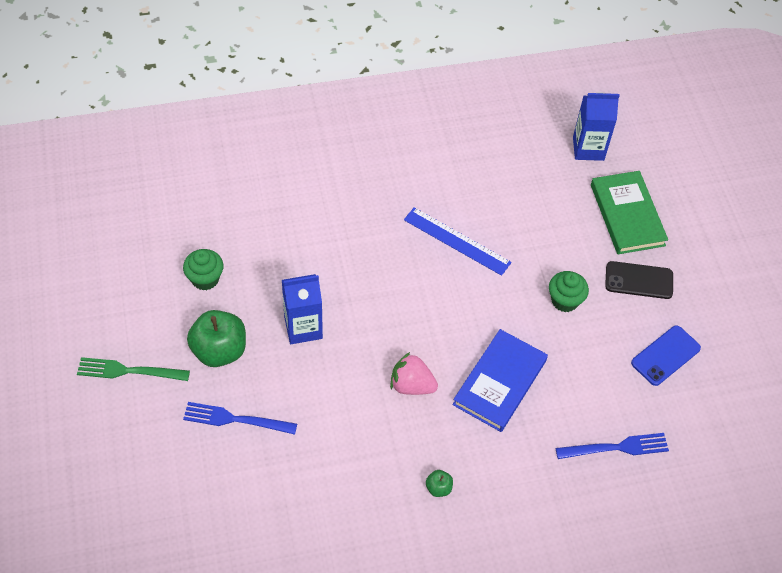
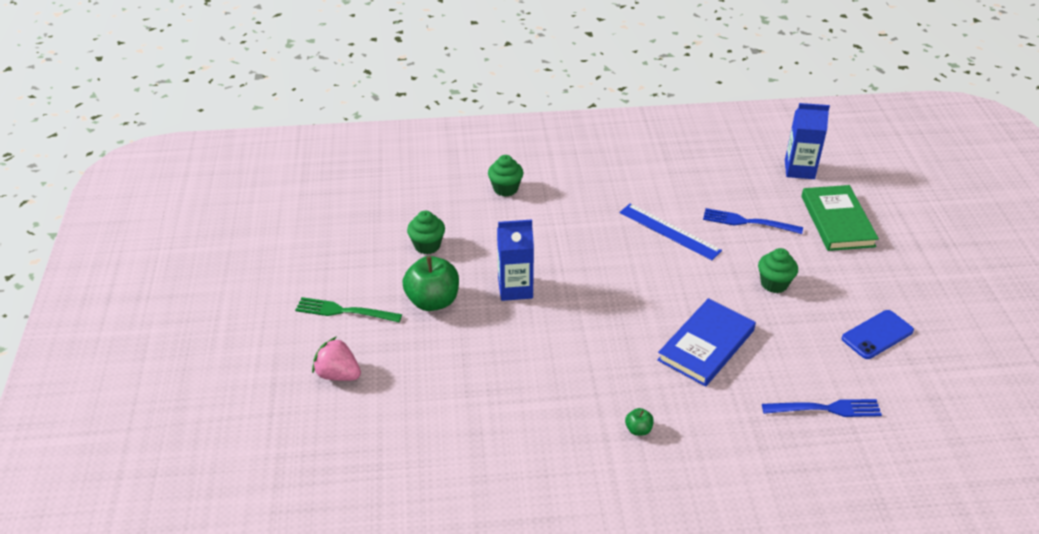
camera: 10 degrees right, 15 degrees down
blue fork [183,402,297,435] -> blue fork moved to [703,208,803,234]
pink strawberry [390,352,438,395] -> pink strawberry moved to [312,336,361,381]
black phone [605,261,673,299] -> none
none -> green cupcake [488,155,524,197]

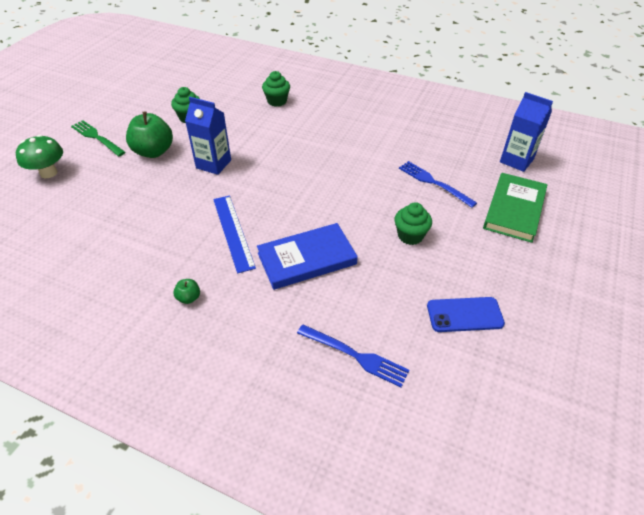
camera: 30 degrees right, 5 degrees up
pink strawberry [312,336,361,381] -> green mushroom [16,135,63,178]
blue ruler [620,204,722,260] -> blue ruler moved to [213,195,256,273]

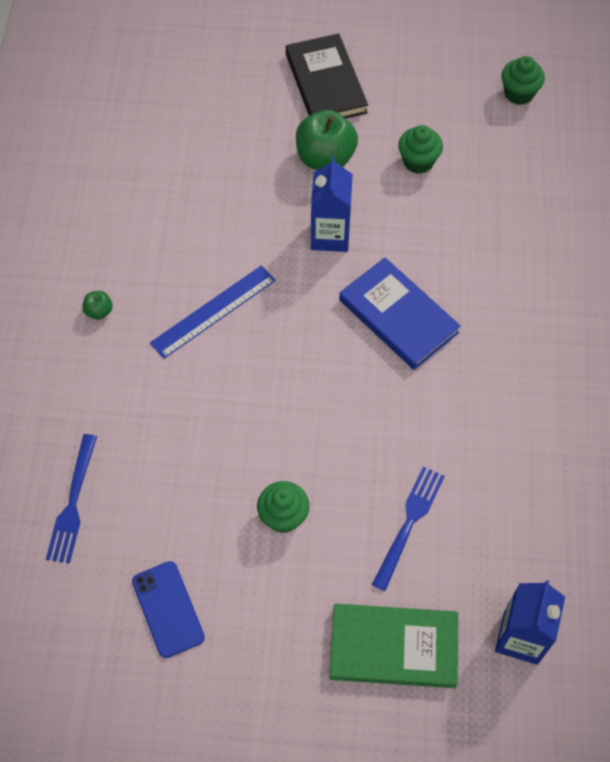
camera: 70 degrees right, 15 degrees up
green mushroom [16,135,63,178] -> none
green fork [71,120,125,156] -> black book [286,33,368,119]
blue book [257,223,358,290] -> blue book moved to [339,257,461,370]
green cupcake [262,71,290,107] -> green cupcake moved to [501,56,545,105]

